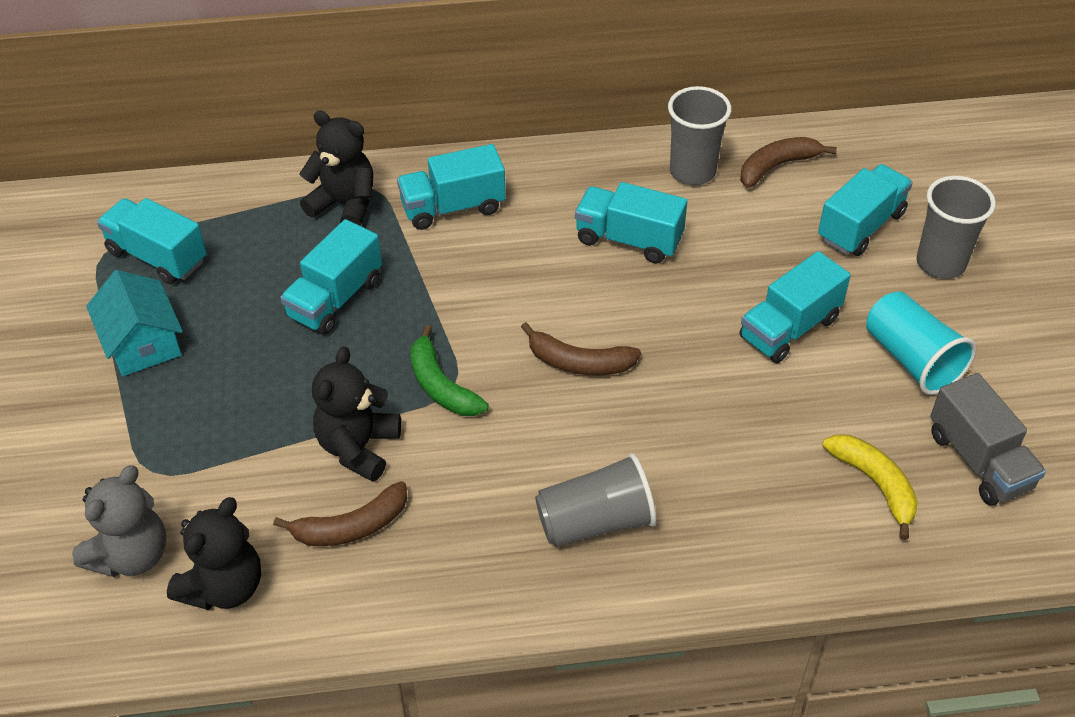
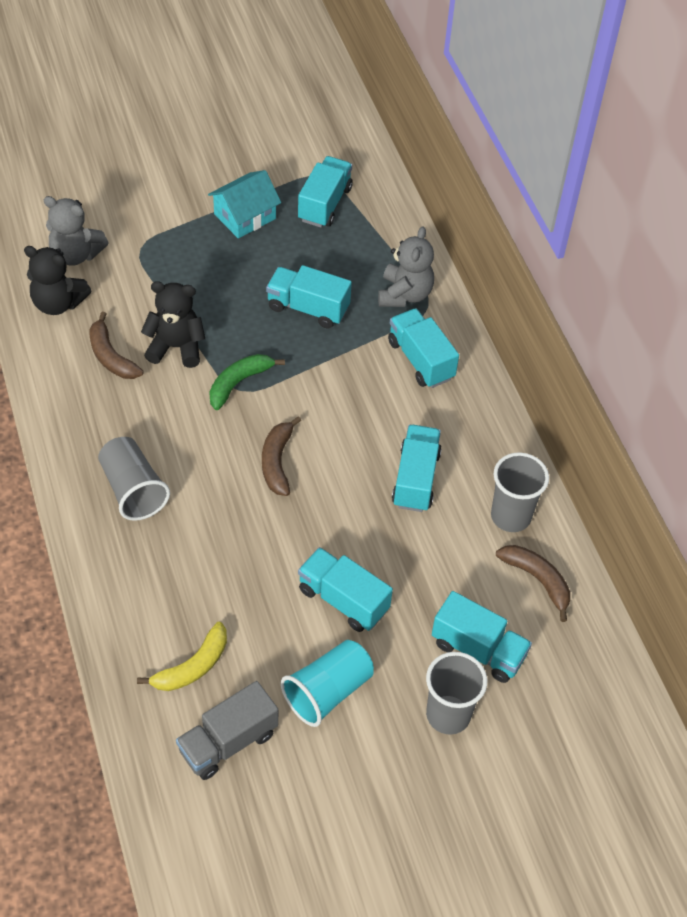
camera: 75 degrees right, 5 degrees up
black teddy bear [299,110,373,226] -> grey teddy bear [378,226,434,307]

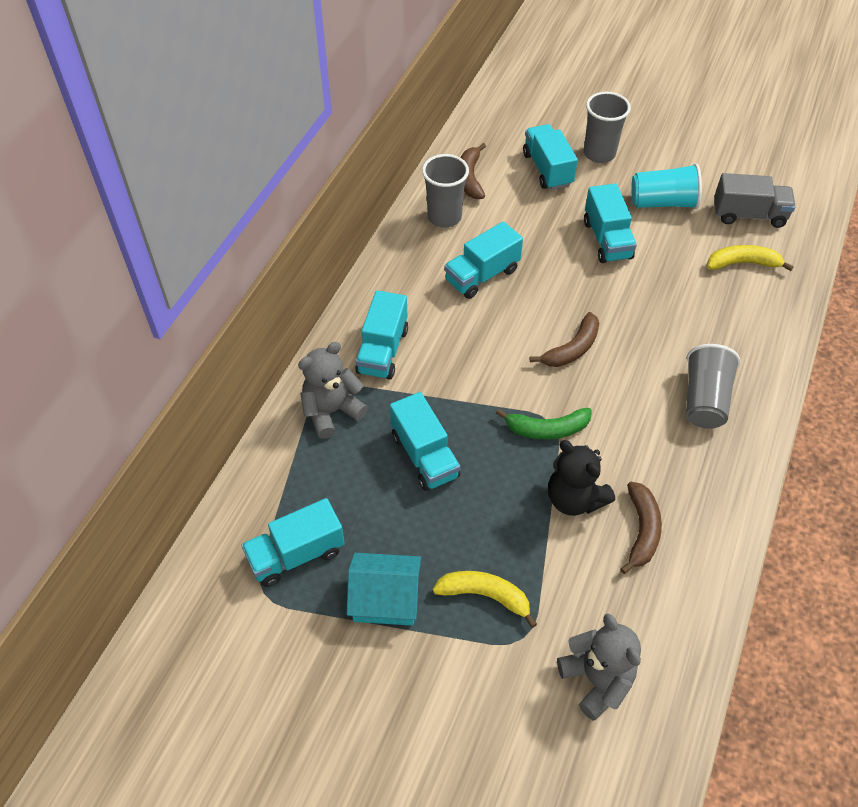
camera: 135 degrees left, 0 degrees up
black teddy bear [24,246,91,315] -> none
none -> yellow banana [433,571,537,628]

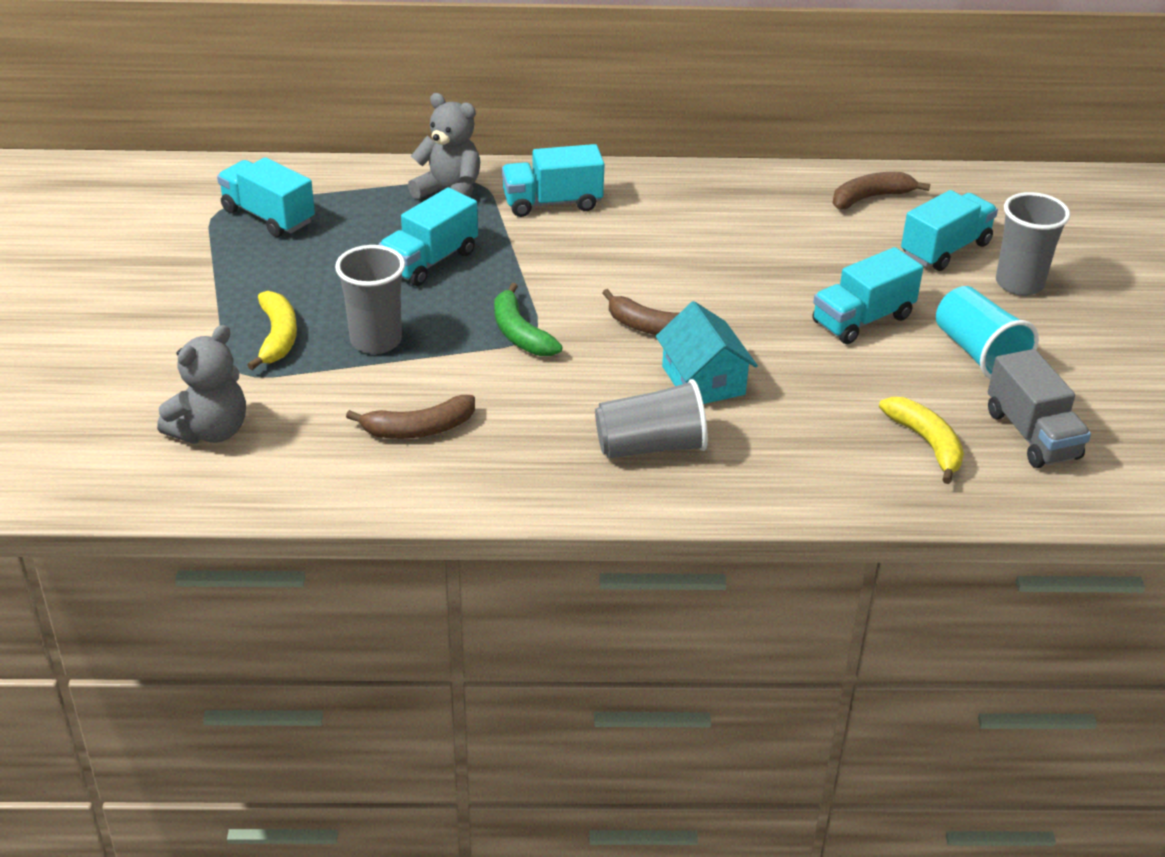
camera: 65 degrees right, 15 degrees down
turquoise house [347,553,421,626] -> turquoise house moved to [656,301,758,404]
grey cup [422,154,469,228] -> grey cup moved to [335,245,405,354]
turquoise truck [444,221,523,299] -> none
black teddy bear [548,440,615,516] -> none

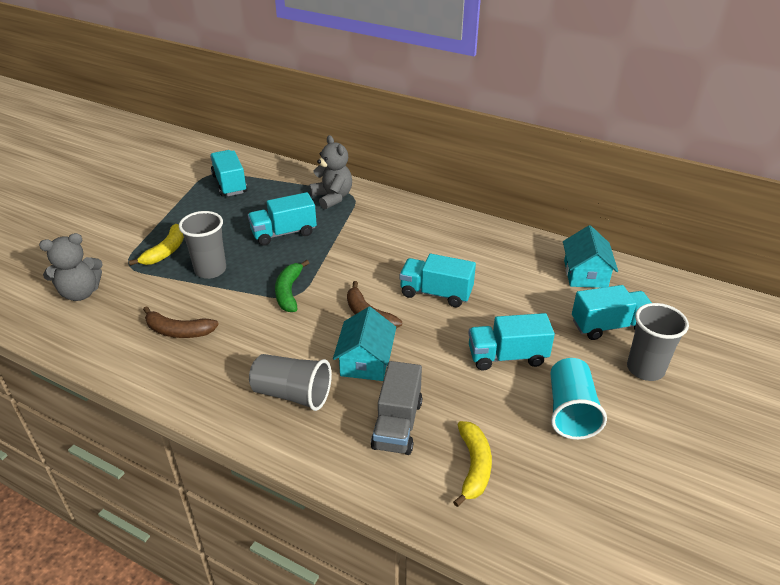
camera: 30 degrees right, 0 degrees up
turquoise truck [502,144,604,217] -> turquoise truck moved to [399,254,476,307]
brown banana [832,172,930,209] -> turquoise house [563,225,618,288]
grey truck [988,349,1091,468] -> grey truck moved to [371,361,422,455]

